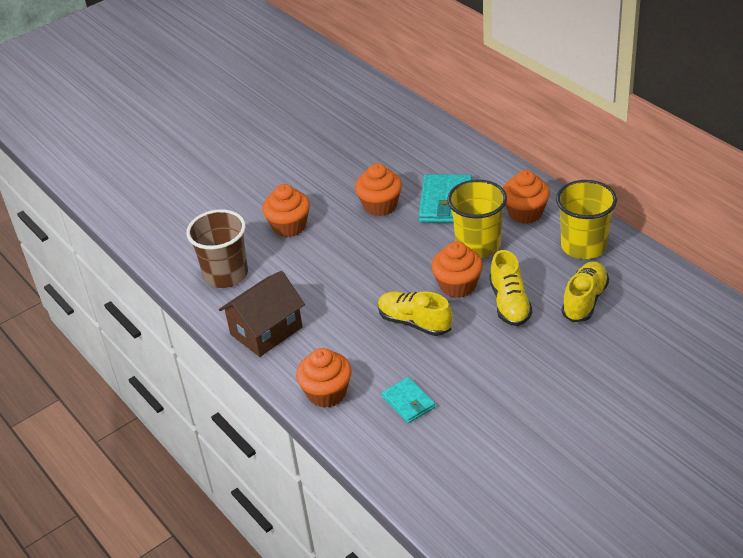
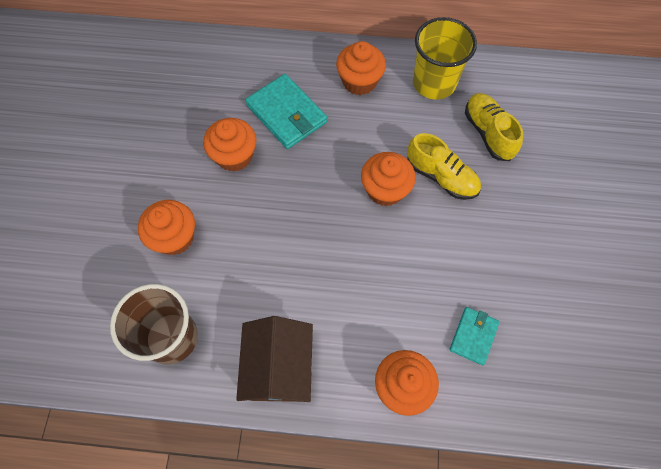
camera: 50 degrees left, 25 degrees up
yellow shoe [378,291,453,336] -> none
turquoise wallet [382,377,435,423] -> turquoise wallet turned 75 degrees counterclockwise [449,307,499,365]
yellow cup [447,179,507,258] -> none

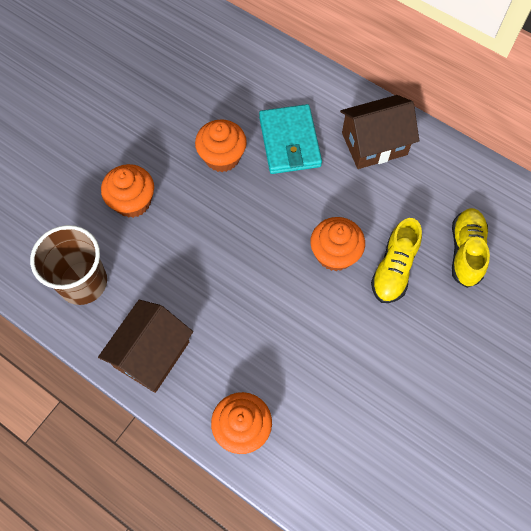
camera: 30 degrees right, 0 degrees up
orange cupcake [336,41,386,95] -> brown house [340,95,419,169]
yellow shoe [407,133,481,200] -> yellow shoe turned 45 degrees clockwise [371,218,422,303]
yellow cup [413,17,477,100] -> none
turquoise wallet [449,307,499,365] -> none

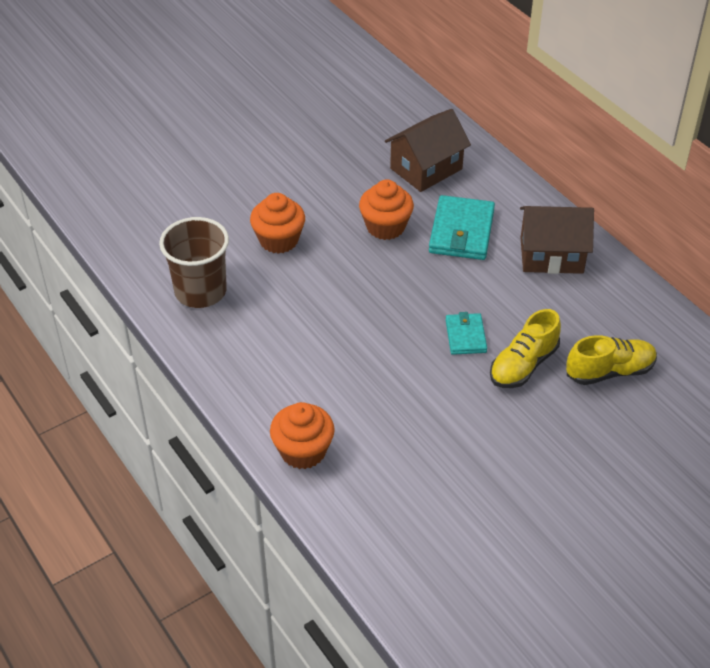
camera: 20 degrees right, 20 degrees down
brown house [98,299,193,393] -> brown house moved to [385,109,471,192]
orange cupcake [310,217,365,271] -> turquoise wallet [446,312,487,355]
yellow shoe [452,208,490,288] -> yellow shoe turned 45 degrees clockwise [566,335,657,385]

